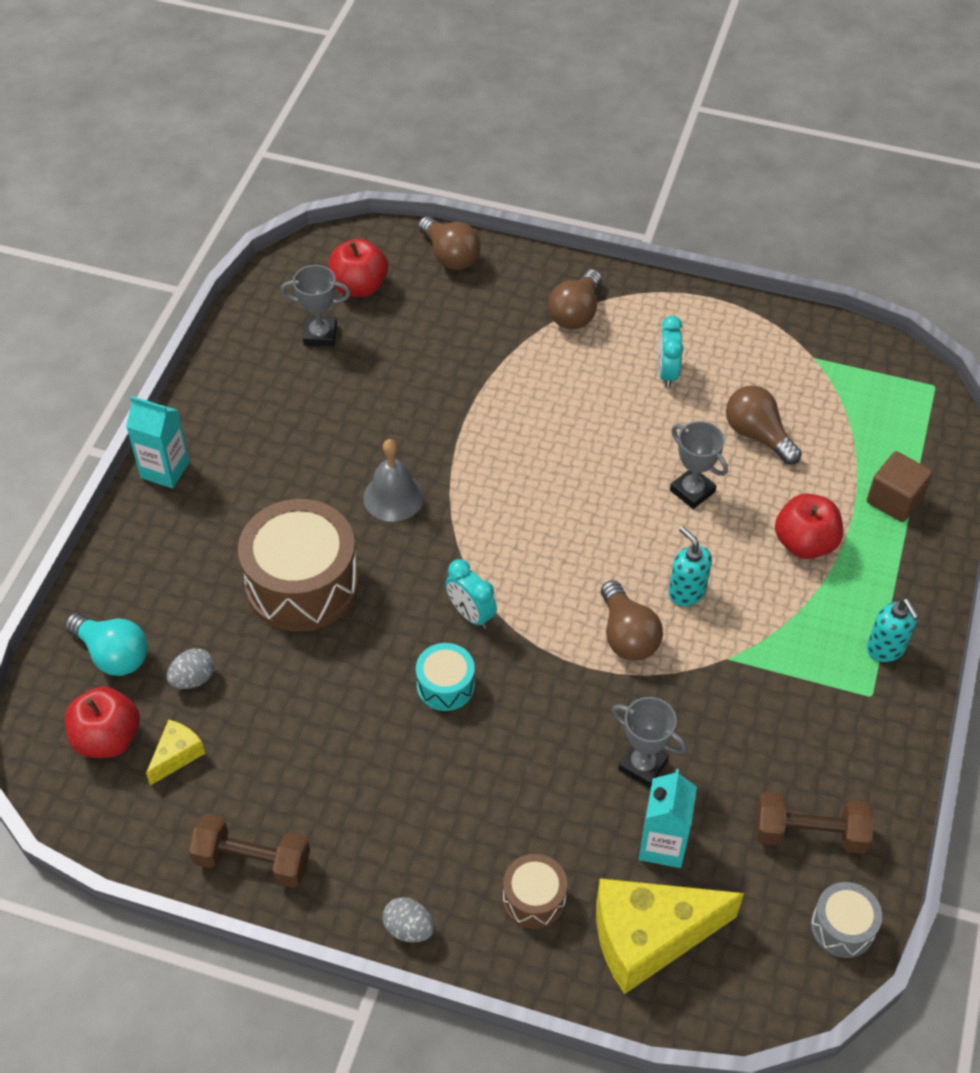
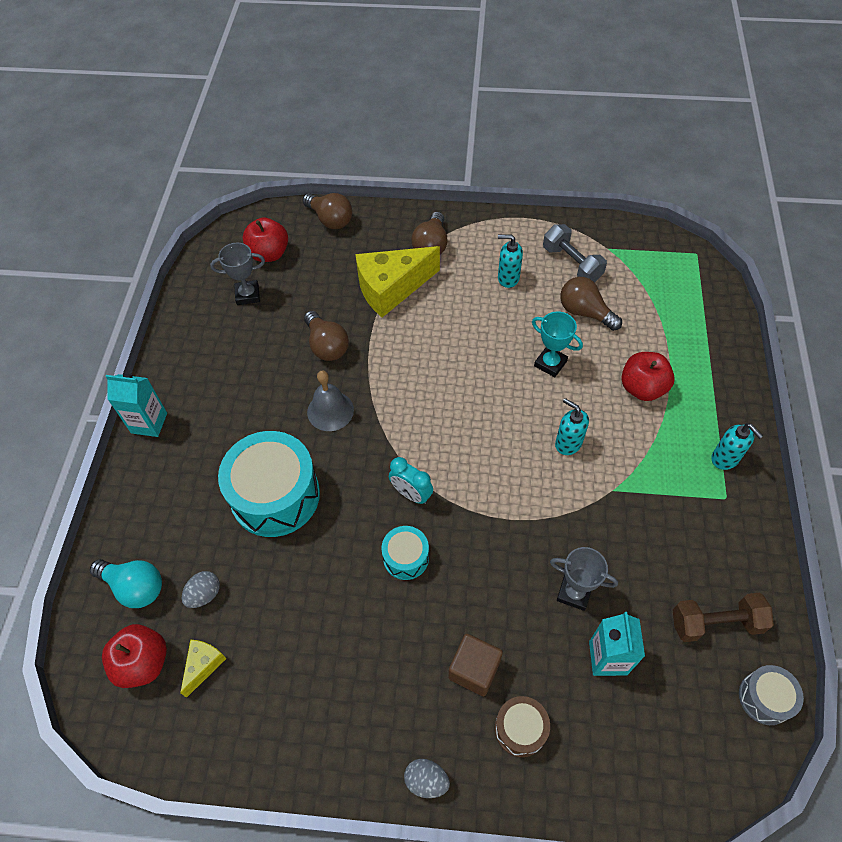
camera: 10 degrees left, 5 degrees up
brown dumbbell [189,813,310,888] -> none
brown drum [238,499,359,632] -> turquoise drum [218,431,320,537]
yellow cheese [596,878,744,994] -> yellow cheese moved to [355,246,440,317]
brown light bulb [601,580,663,661] -> brown light bulb moved to [304,311,349,361]
turquoise clock [658,316,683,388] -> turquoise soap dispenser [498,234,523,288]
grey trophy [670,421,728,509] -> turquoise trophy [532,311,583,377]
brown cube [867,451,932,522] -> brown cube moved to [448,634,503,696]
none -> grey dumbbell [543,224,607,283]

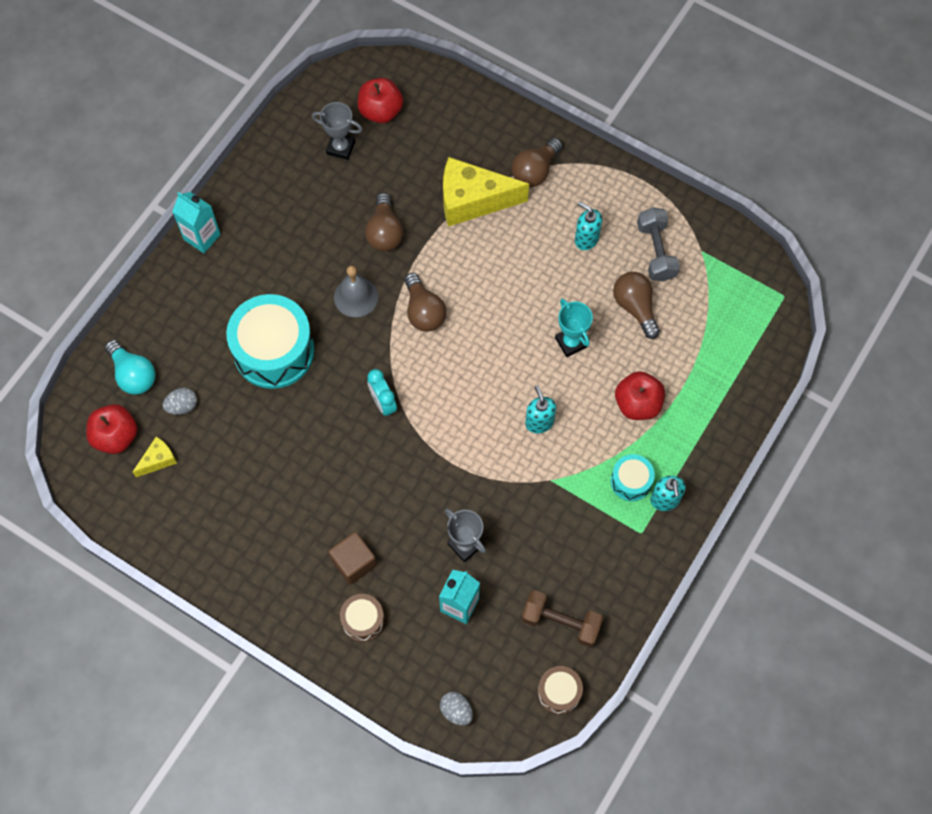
camera: 25 degrees right, 10 degrees up
brown light bulb [302,193,352,229] -> brown light bulb moved to [405,273,446,332]
turquoise drum [381,526,429,580] -> turquoise drum moved to [611,454,655,501]
grey egg [404,759,450,798] -> grey egg moved to [440,692,473,725]
grey drum [739,665,804,725] -> brown drum [538,666,583,714]

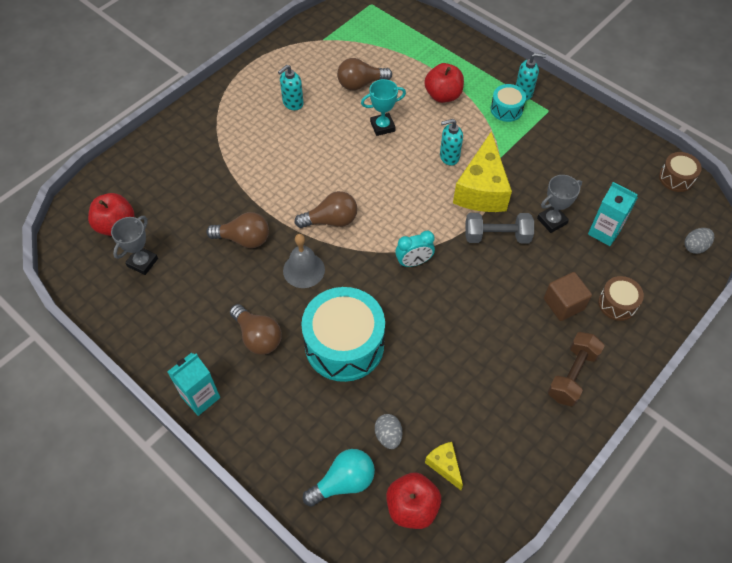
camera: 80 degrees left, 10 degrees down
yellow cheese [443,157,529,227] -> yellow cheese moved to [453,131,512,212]
brown light bulb [512,138,563,187] -> brown light bulb moved to [230,304,282,355]
brown dumbbell [521,590,603,647] -> brown dumbbell moved to [547,332,604,407]
grey dumbbell [637,207,680,281] -> grey dumbbell moved to [465,213,534,243]

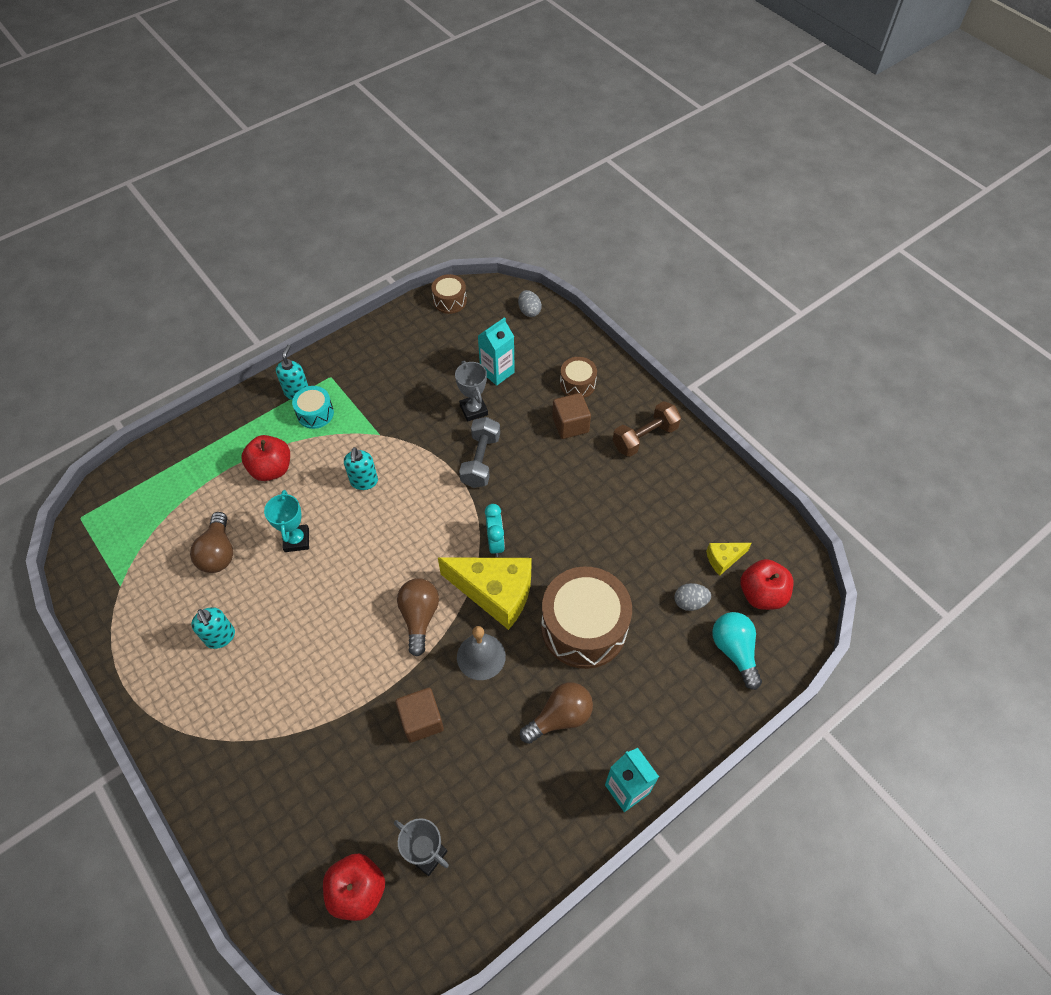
camera: 80 degrees left, 0 degrees up
brown light bulb [206,212,269,248] -> brown cube [396,688,444,743]
turquoise drum [301,287,385,382] -> brown drum [541,567,632,669]
yellow cheese [453,131,512,212] -> yellow cheese moved to [438,557,532,630]
brown dumbbell [547,332,604,407] -> brown dumbbell turned 75 degrees counterclockwise [613,401,681,457]

